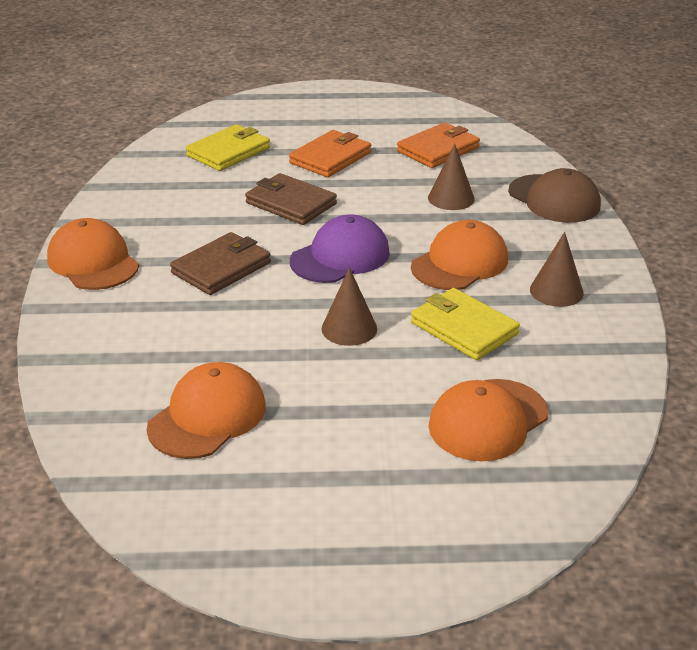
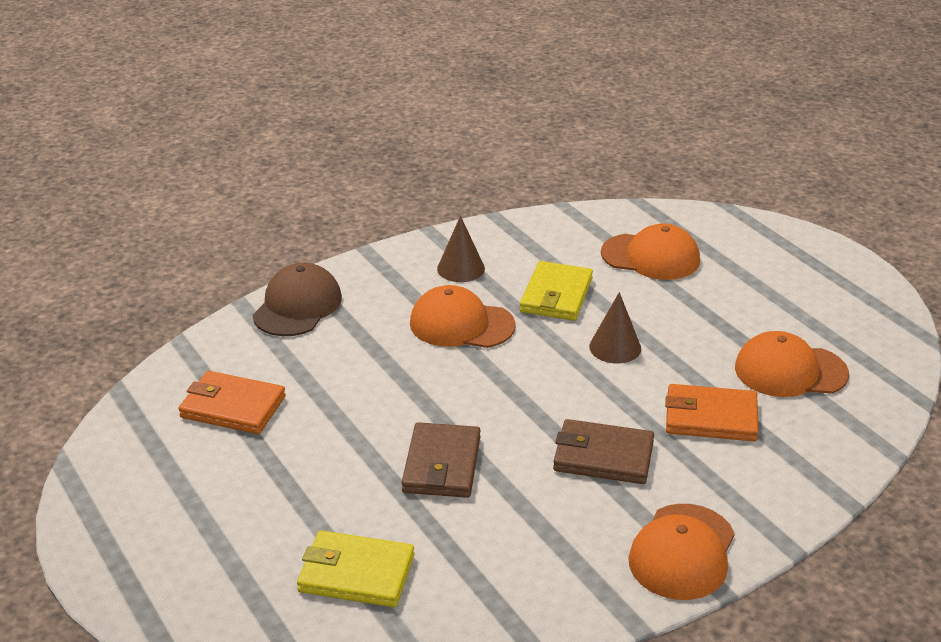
camera: 120 degrees left, 0 degrees up
orange wallet [289,130,371,177] -> orange wallet moved to [665,384,759,441]
purple cap [290,214,390,283] -> none
brown cone [428,143,475,210] -> none

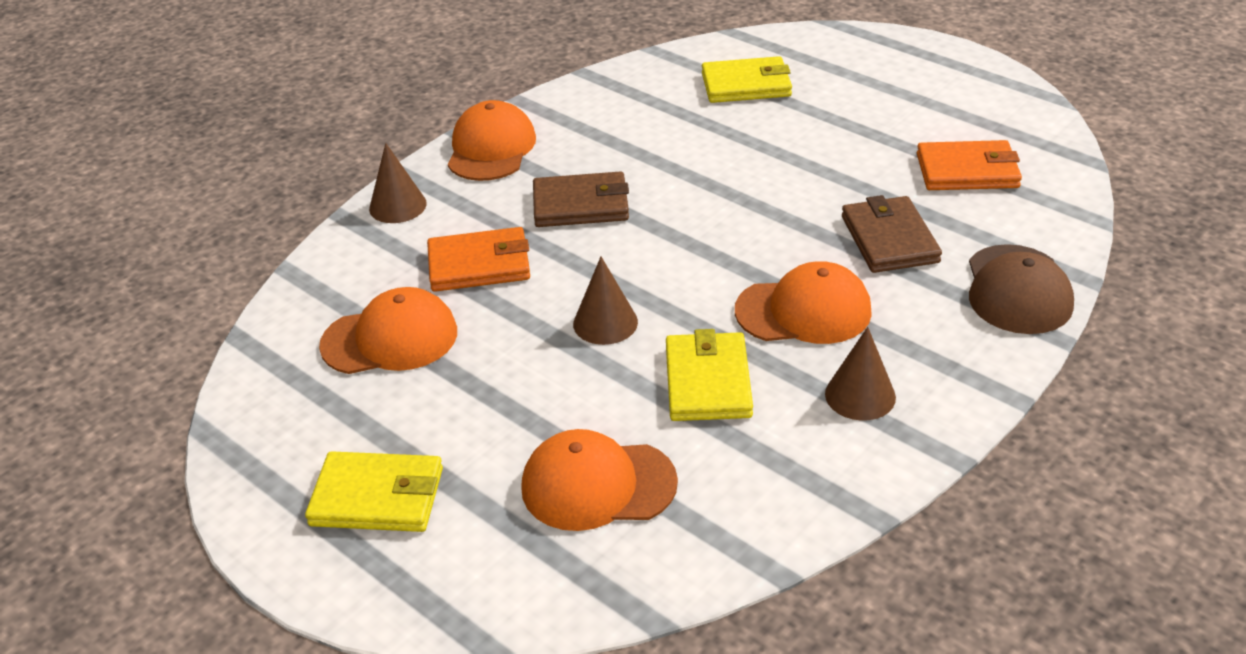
camera: 165 degrees right, 5 degrees up
brown wallet [402,422,480,498] -> brown wallet moved to [842,195,942,273]
none -> yellow wallet [305,451,443,532]
none -> brown cone [369,143,427,223]

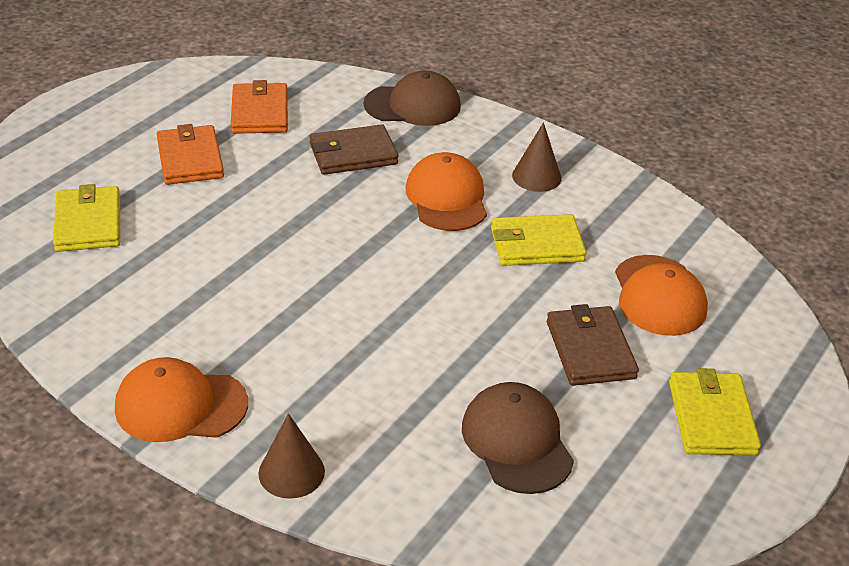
camera: 100 degrees left, 0 degrees up
orange cap [319,287,457,374] -> brown cap [462,382,574,494]
orange wallet [427,227,530,292] -> orange wallet moved to [157,124,224,185]
brown wallet [533,171,629,227] -> brown wallet moved to [547,304,639,386]
brown cone [573,257,638,345] -> none

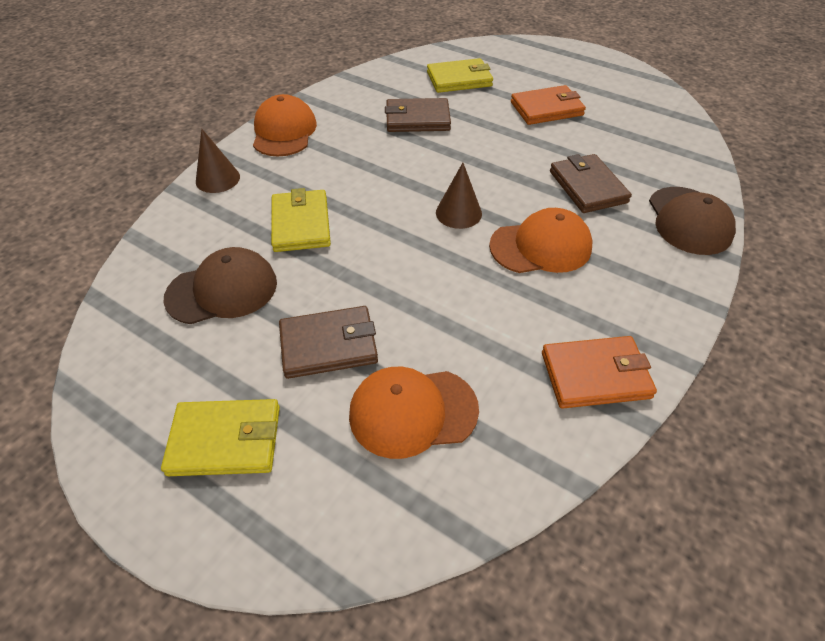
camera: 90 degrees right, 10 degrees up
orange wallet [231,80,288,134] -> orange wallet moved to [542,336,657,409]
yellow wallet [491,214,586,266] -> yellow wallet moved to [271,188,331,252]
brown cone [512,122,562,192] -> brown cone moved to [436,163,482,229]
none -> brown wallet [385,98,451,132]

